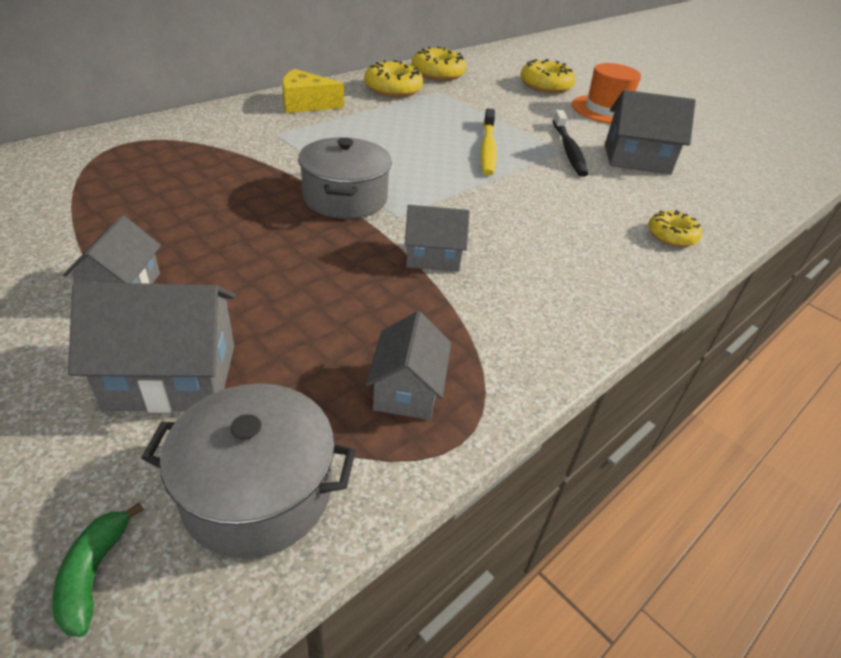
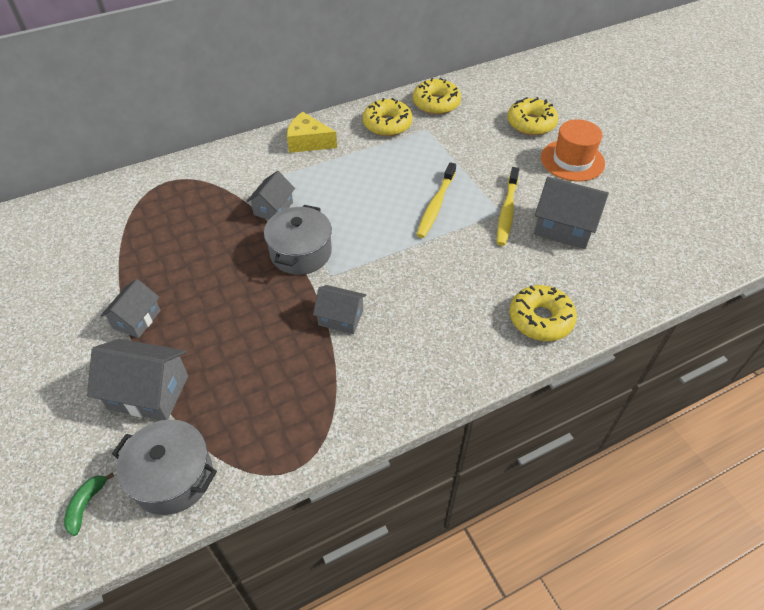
camera: 20 degrees right, 10 degrees up
grey house [365,311,451,420] -> grey house moved to [247,171,295,220]
black toothbrush [553,110,588,177] -> yellow toothbrush [497,167,519,246]
yellow donut [648,210,702,247] -> yellow donut [510,285,577,341], size x1.59

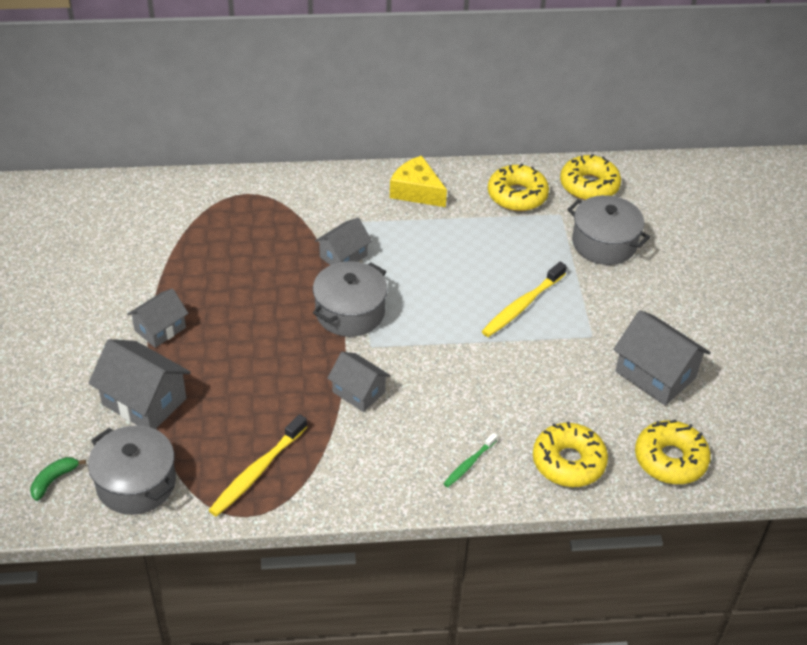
camera: 20 degrees right, 5 degrees down
yellow toothbrush [497,167,519,246] -> yellow toothbrush moved to [209,414,307,517]
yellow donut [507,97,558,135] -> yellow donut moved to [635,419,711,484]
orange hat [541,119,605,181] -> none
none -> green toothbrush [443,433,498,487]
none -> grey pot [567,195,650,265]

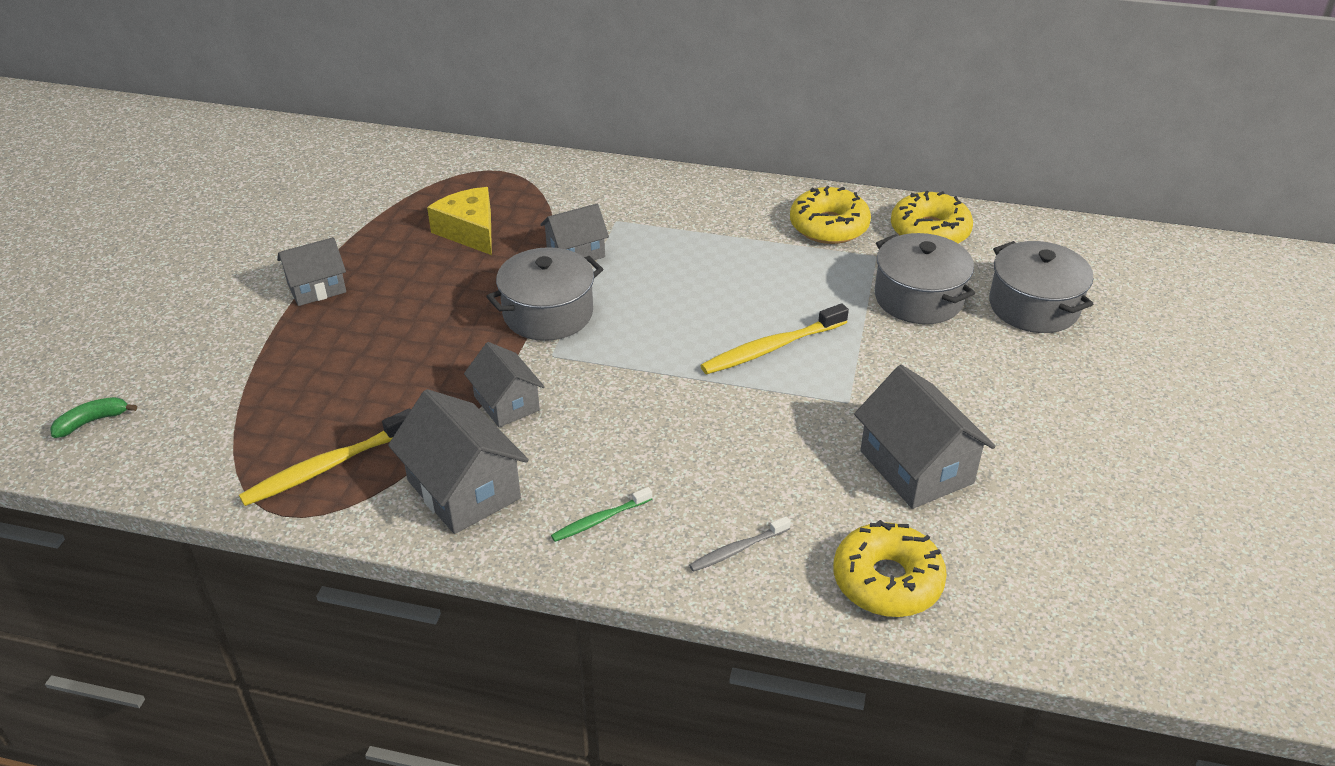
camera: 20 degrees right, 5 degrees down
grey house [88,339,191,429] -> grey house moved to [388,389,529,534]
grey pot [88,425,176,515] -> grey pot moved to [989,241,1093,333]
yellow cheese [390,156,447,207] -> yellow cheese moved to [427,187,492,255]
yellow donut [533,422,608,487] -> grey toothbrush [689,516,791,572]

